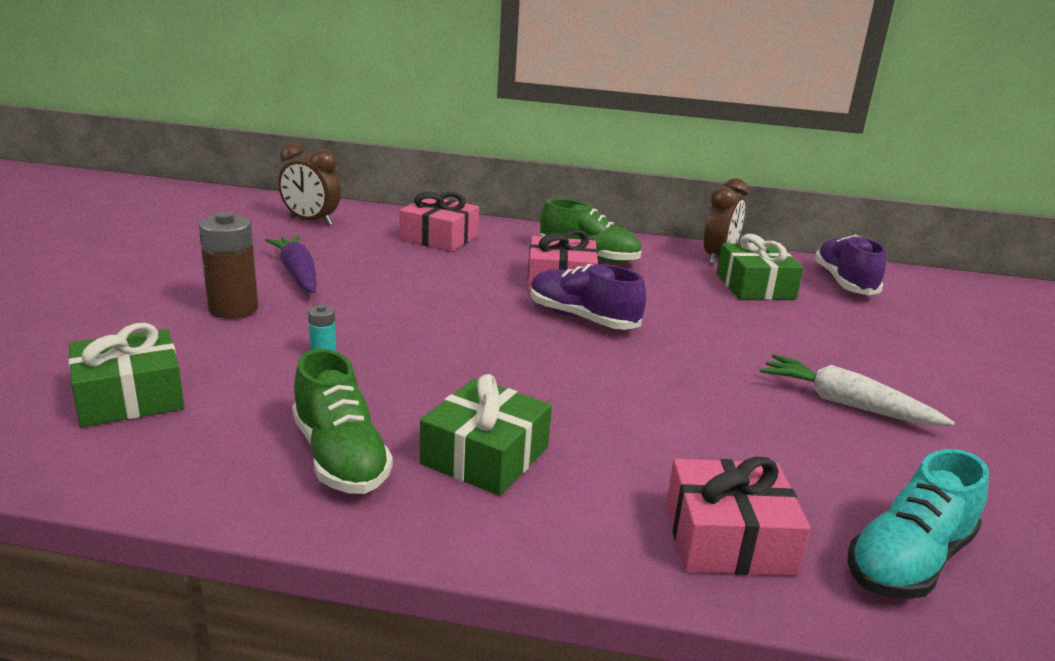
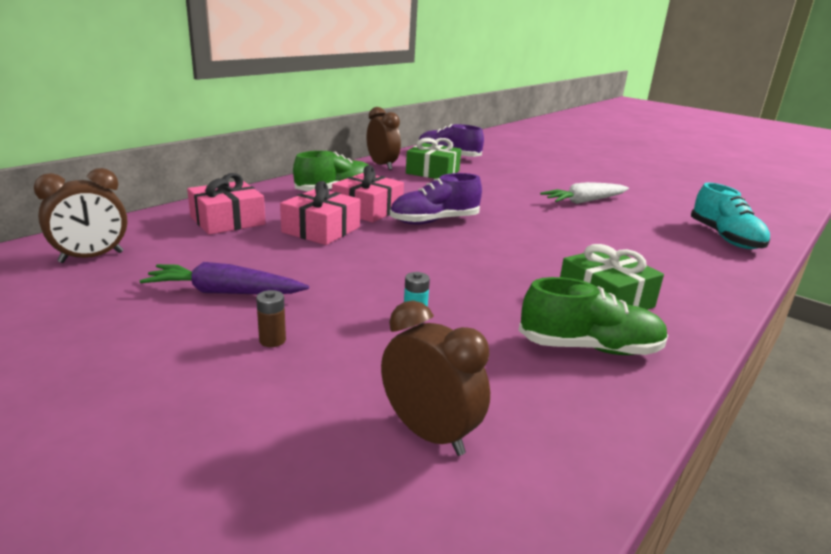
camera: 60 degrees left, 0 degrees up
green gift [69,323,184,427] -> brown clock [381,300,490,456]
brown battery [199,212,258,319] -> brown battery [256,290,286,347], size x0.49
pink gift [666,456,811,576] -> pink gift moved to [280,181,360,245]

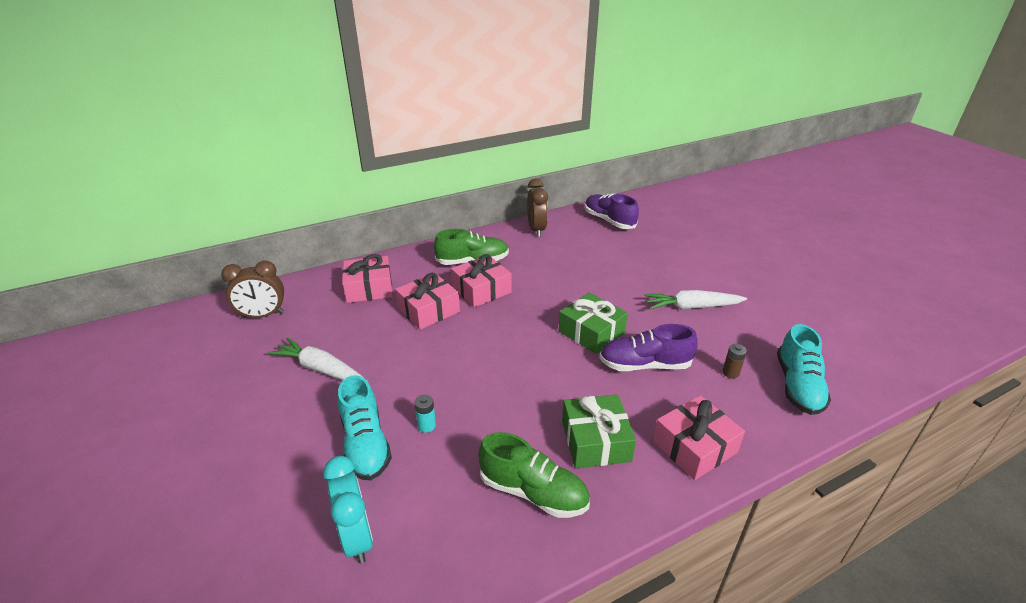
camera: 25 degrees right, 10 degrees up
purple carrot [140,262,309,294] -> white carrot [268,337,365,380]
brown battery [256,290,286,347] -> brown battery moved to [723,344,747,378]
brown clock [381,300,490,456] -> turquoise clock [323,456,373,564]
purple shoe [390,173,482,225] -> purple shoe moved to [599,324,698,371]
green gift [406,138,461,179] -> green gift moved to [559,293,628,354]
none -> turquoise shoe [338,375,392,481]
none -> pink gift [653,395,745,480]

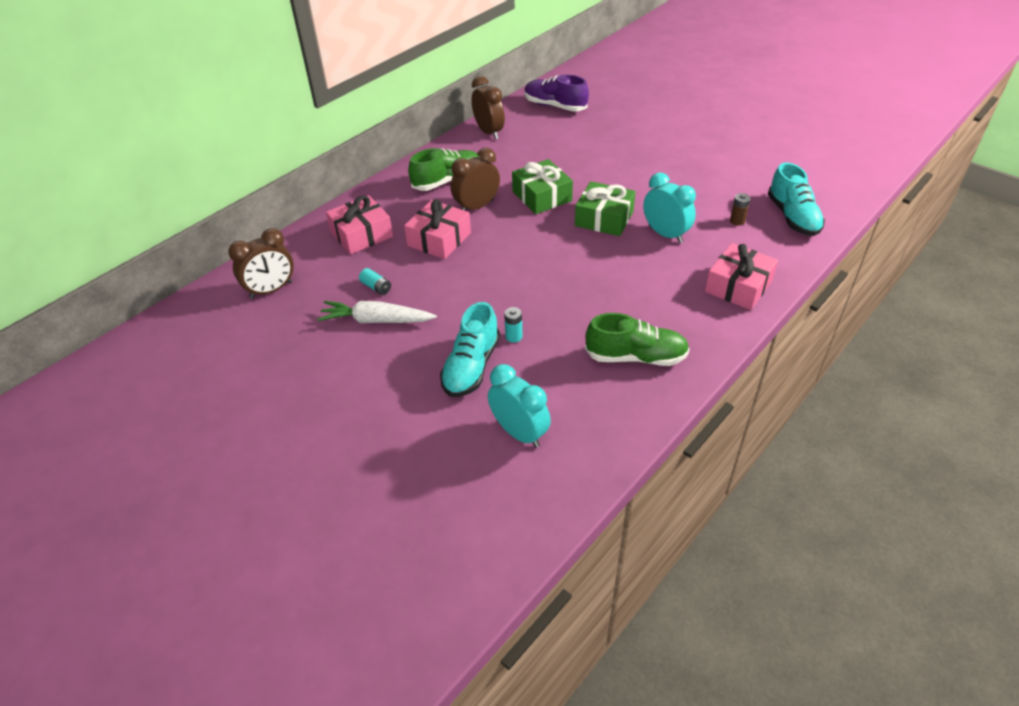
camera: 20 degrees left, 10 degrees up
turquoise shoe [338,375,392,481] -> turquoise shoe turned 60 degrees clockwise [440,302,500,397]
pink gift [451,254,512,307] -> brown clock [451,147,500,211]
green gift [562,394,636,468] -> green gift moved to [512,159,573,214]
purple shoe [599,324,698,371] -> turquoise clock [643,172,696,243]
white carrot [644,290,747,309] -> none
none -> turquoise battery [359,268,391,295]

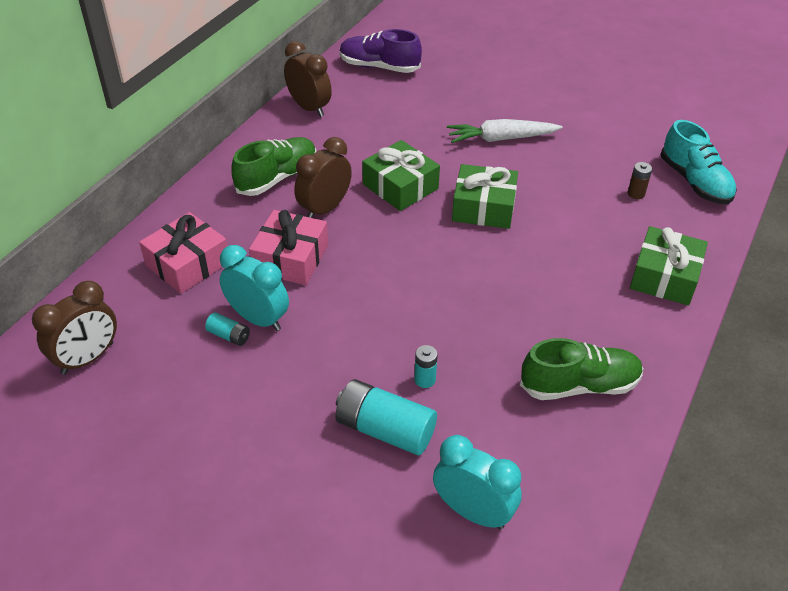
camera: 15 degrees left, 0 degrees up
white carrot [317,301,437,323] -> white carrot moved to [447,119,563,143]
turquoise shoe [440,302,500,397] -> turquoise battery [335,379,437,455]
turquoise clock [643,172,696,243] -> turquoise clock moved to [220,245,289,331]
pink gift [705,243,778,310] -> green gift [630,226,708,305]

